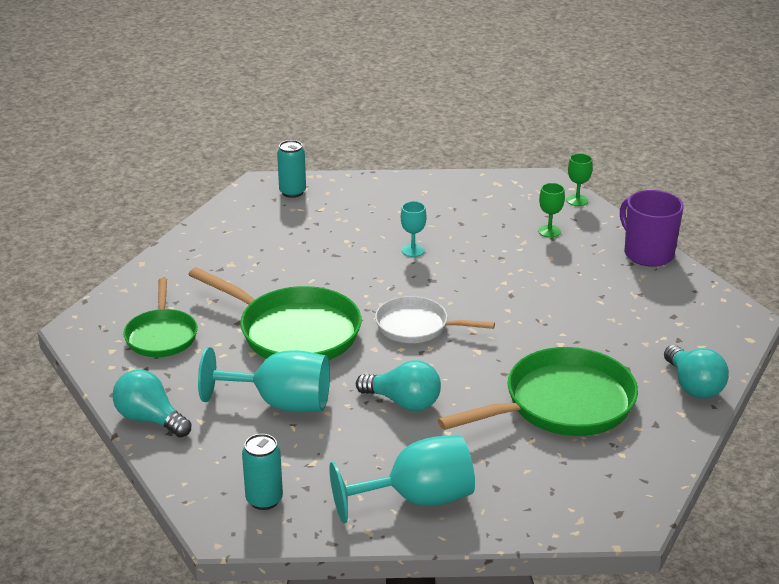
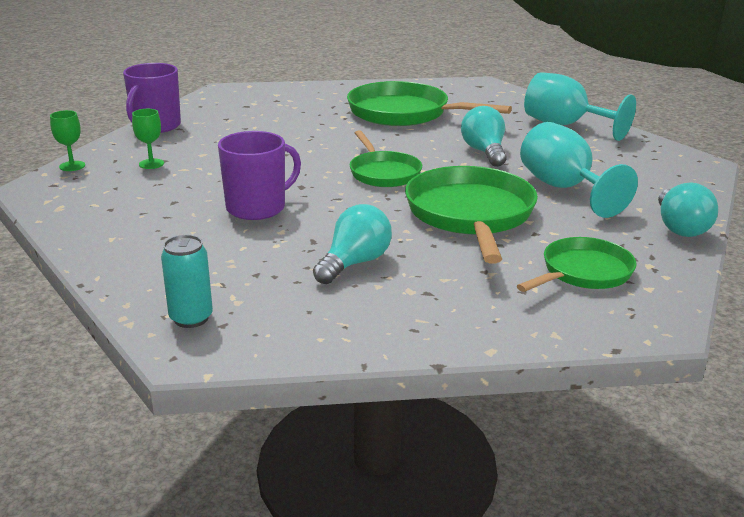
camera: 125 degrees left, 5 degrees down
turquoise can [242,434,283,510] -> none
white pan [375,296,495,343] -> green pan [349,130,422,187]
turquoise goblet [401,201,427,257] -> purple mug [218,131,301,220]
turquoise light bulb [664,345,729,399] -> turquoise light bulb moved to [313,204,392,284]

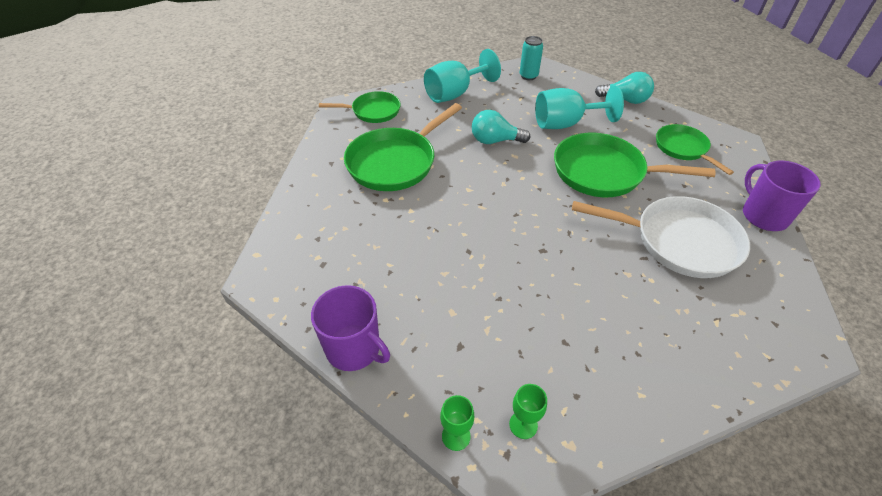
camera: 75 degrees left, 20 degrees up
green goblet [132,109,164,169] -> green goblet moved to [509,384,547,439]
turquoise can [161,235,213,328] -> turquoise can moved to [520,36,543,80]
purple mug [218,131,301,220] -> purple mug moved to [743,160,821,231]
turquoise light bulb [313,204,392,284] -> white pan [572,196,750,278]
green pan [349,130,422,187] -> green pan moved to [319,91,401,123]

